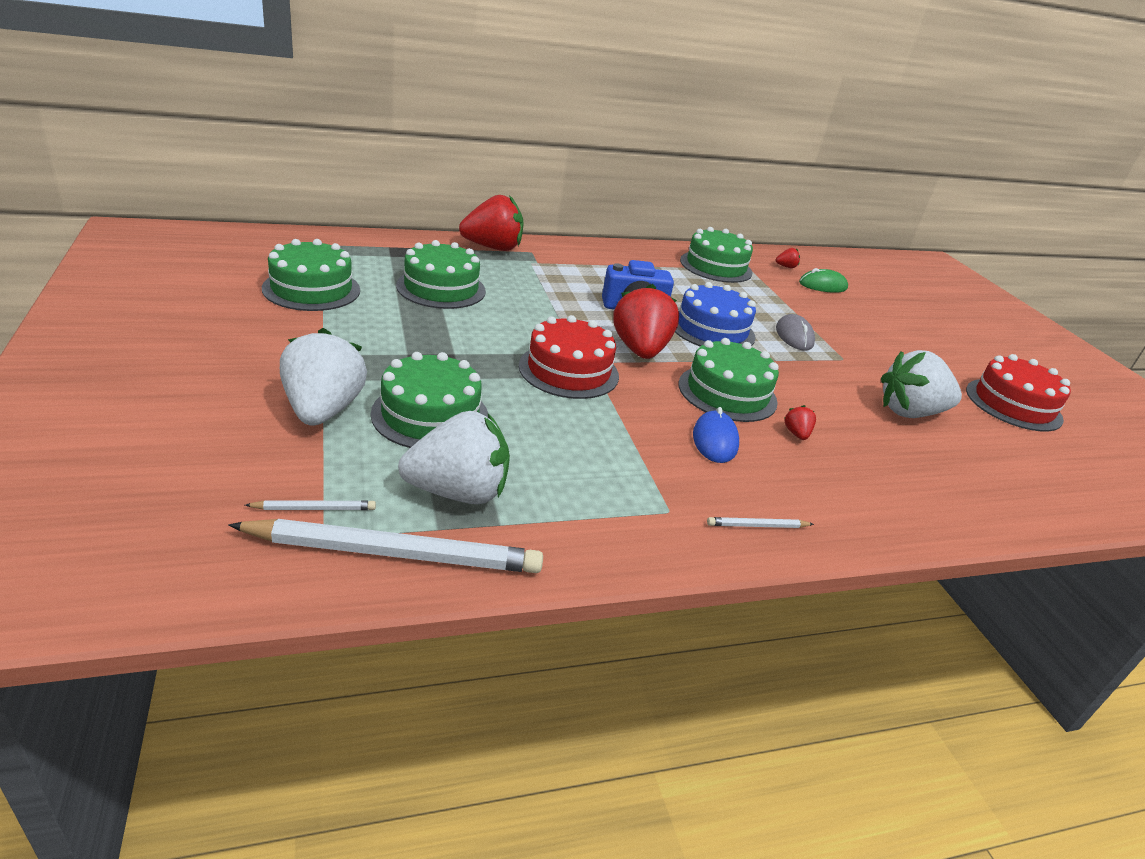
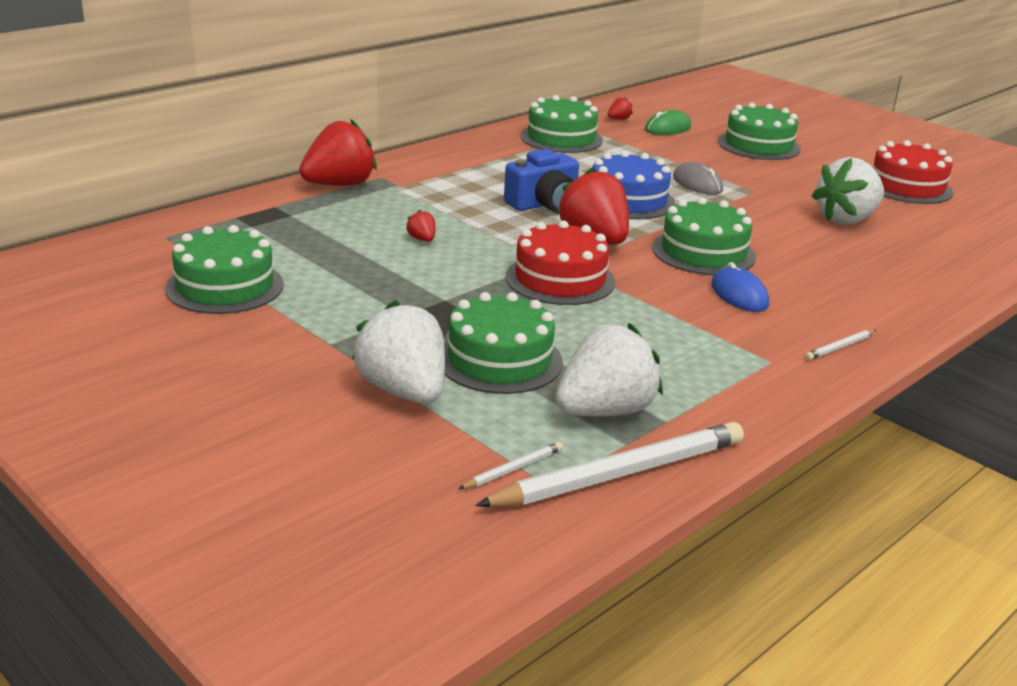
camera: 25 degrees left, 5 degrees down
green cake [396,240,486,309] -> green cake moved to [718,102,801,160]
red strawberry [784,405,816,440] -> red strawberry moved to [406,210,435,242]

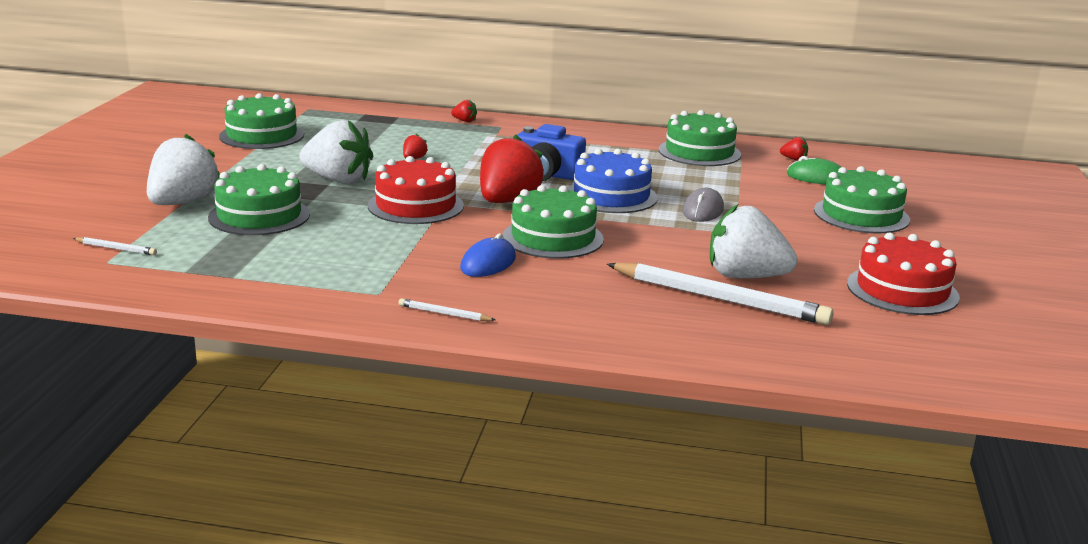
camera: 55 degrees right, 5 degrees down
red strawberry [299,119,377,186] -> red strawberry [451,100,477,122], size x0.41
white pencil [475,422,744,507] -> white pencil moved to [607,263,833,325]
white strawberry [556,323,663,416] -> white strawberry moved to [299,120,373,184]

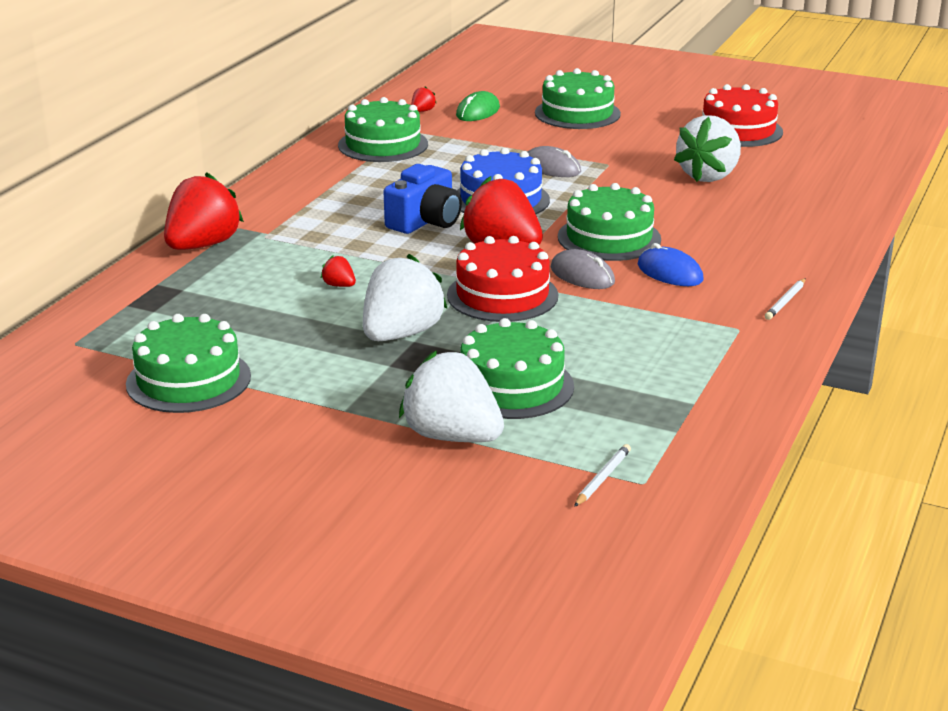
camera: 75 degrees left, 5 degrees up
red strawberry [451,100,477,122] -> red strawberry [164,172,244,250], size x2.42
white pencil [607,263,833,325] -> none
none -> grey mouse [551,249,615,289]

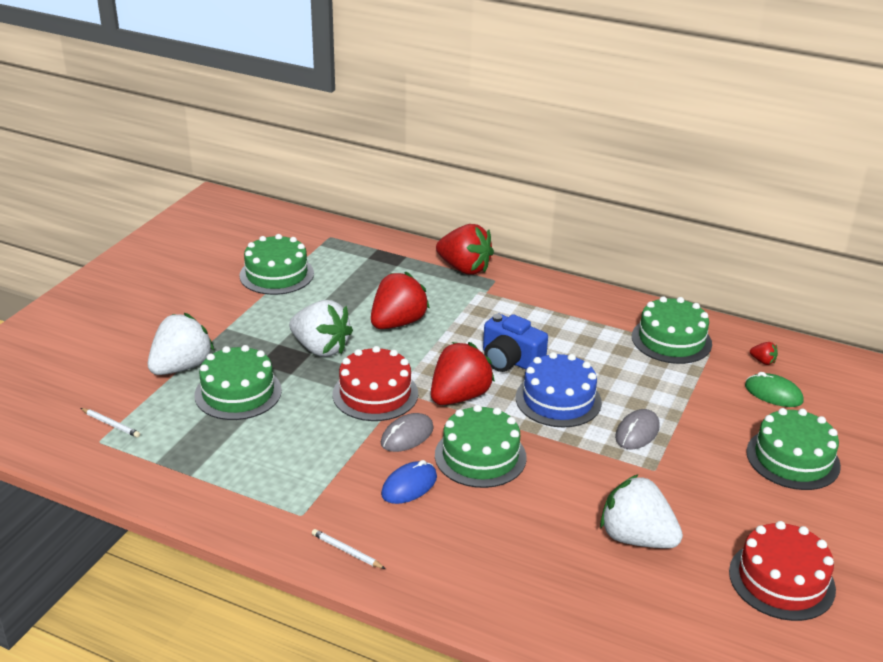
camera: 90 degrees right, 5 degrees up
red strawberry [321,255,356,287] -> red strawberry [371,271,430,329], size x2.42

